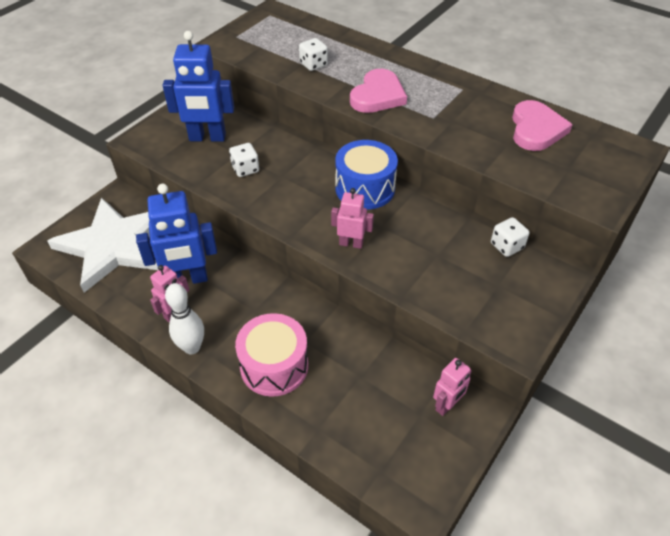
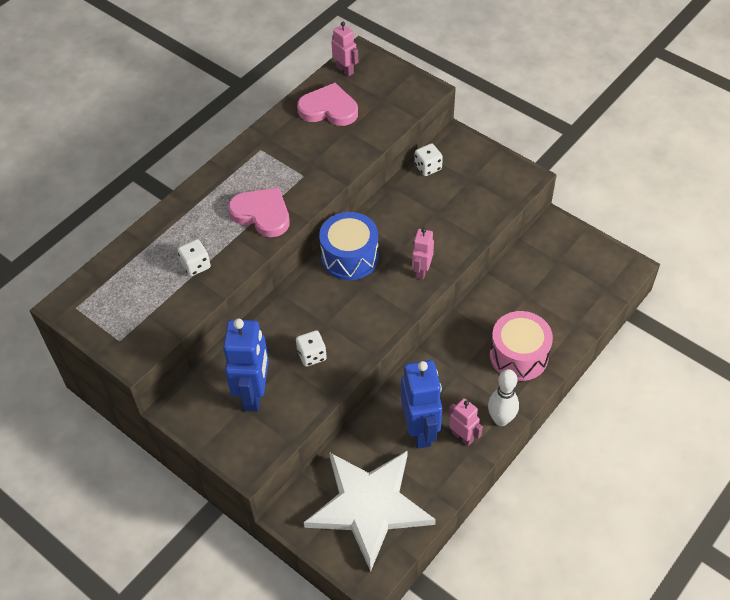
camera: 85 degrees left, 5 degrees up
pink robot [433,358,472,416] -> pink robot moved to [332,22,358,76]

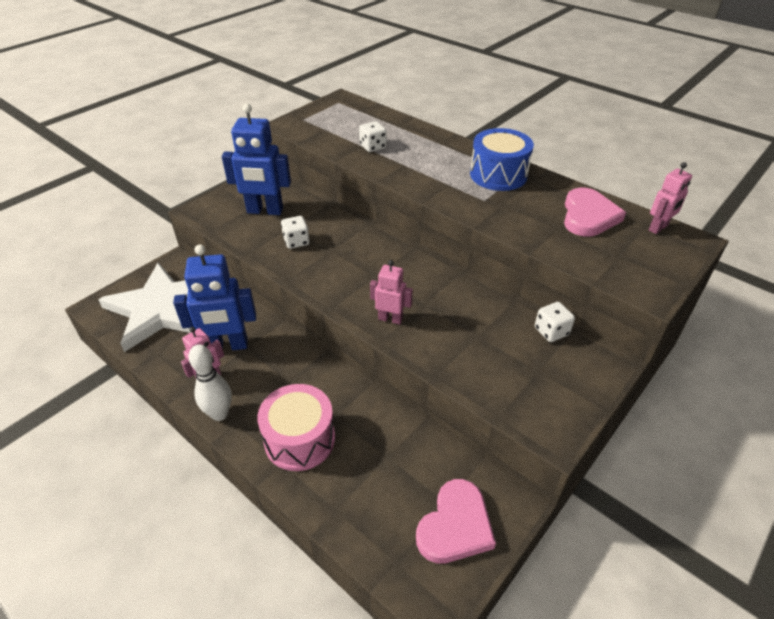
camera: 90 degrees right, 10 degrees down
pink heart [228,187,290,237] -> pink heart moved to [416,479,496,564]
blue drum [319,212,379,280] -> blue drum moved to [470,128,534,191]

